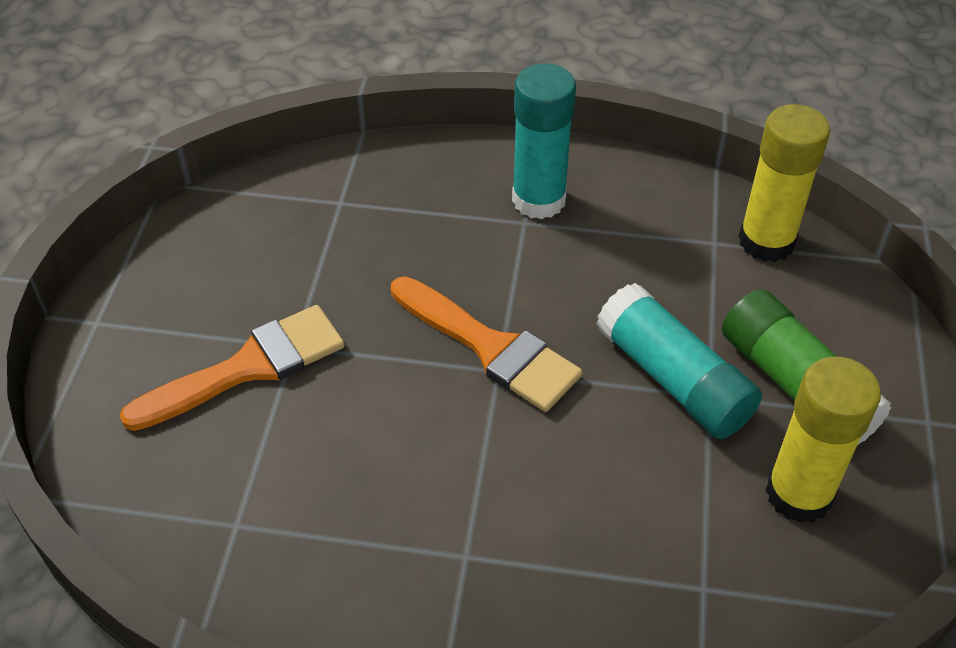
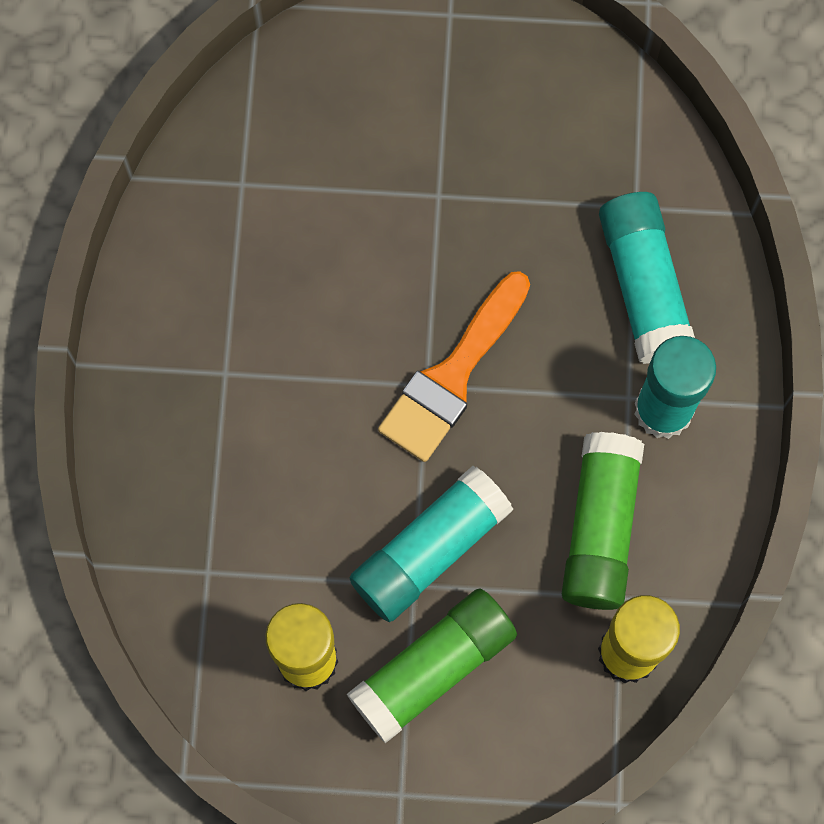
camera: 85 degrees right, 25 degrees up
orange brush [120,305,344,431] -> none
none -> green glue stick [562,432,644,610]
none -> turquoise glue stick [599,192,695,364]

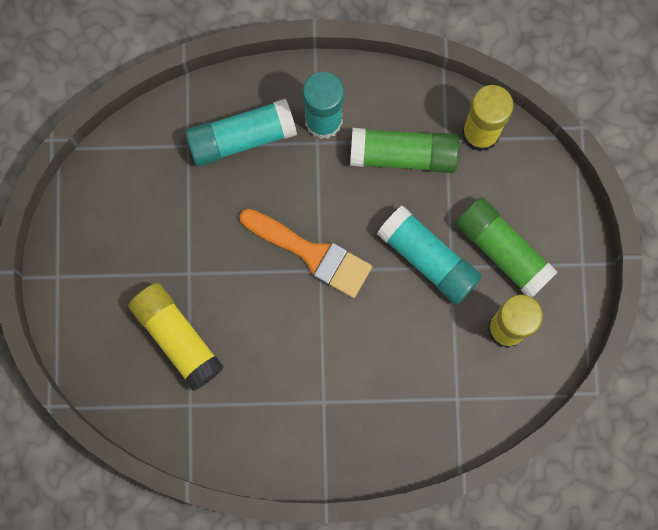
camera: 95 degrees left, 5 degrees up
none -> yellow glue stick [128,283,224,391]

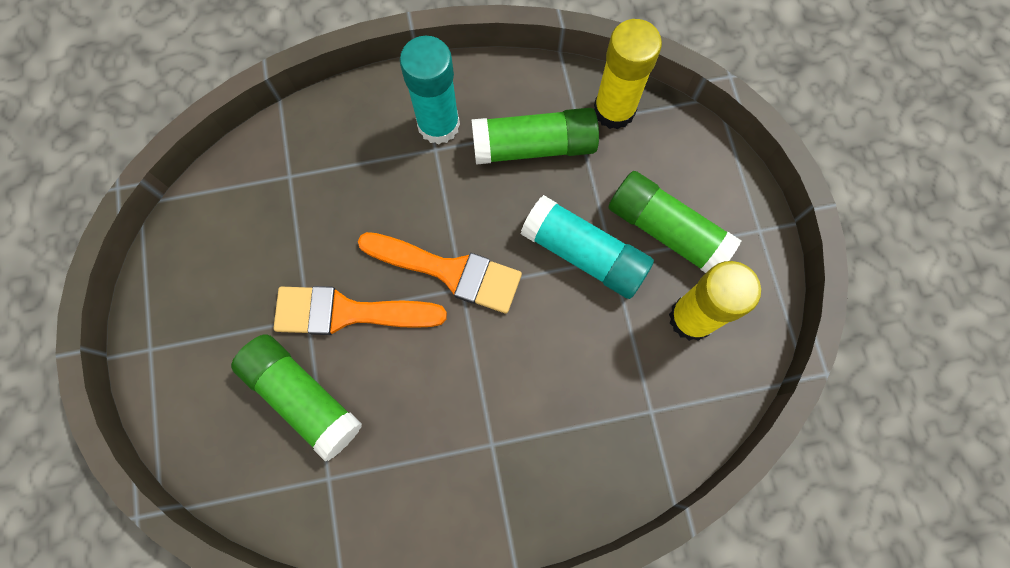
camera: 10 degrees left, 5 degrees down
yellow glue stick [128,283,224,391] -> green glue stick [231,334,362,462]
turquoise glue stick [185,98,297,166] -> none
none -> orange brush [273,286,447,335]

